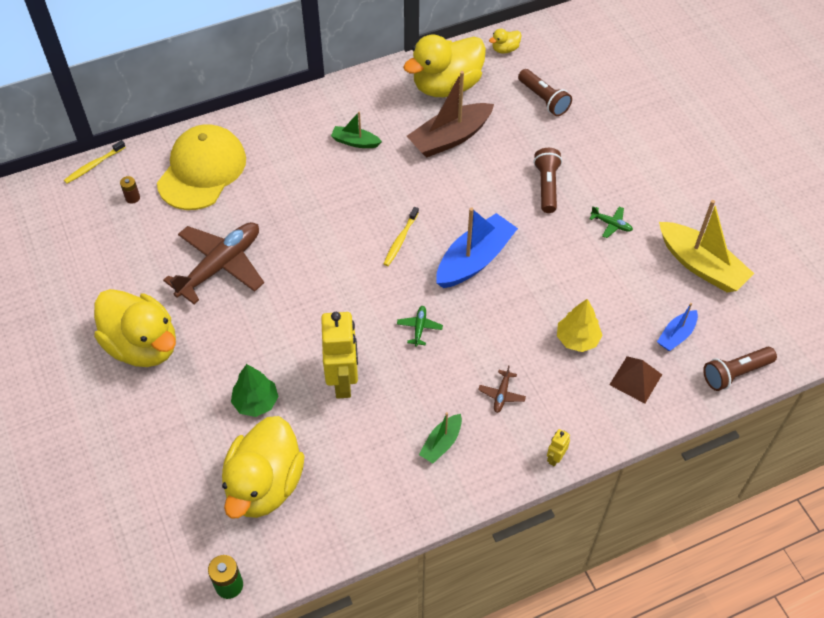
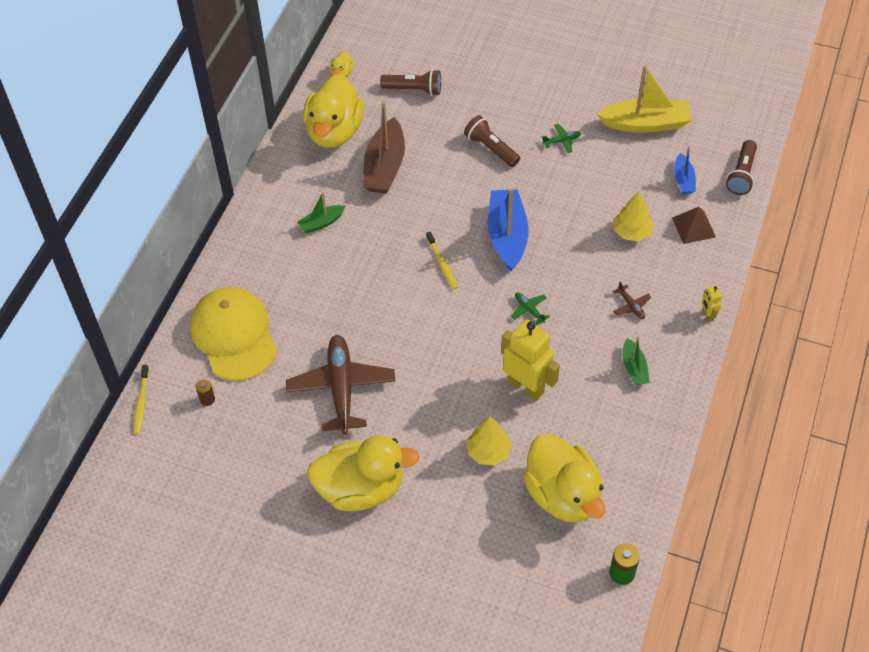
camera: 45 degrees left, 0 degrees up
green tree [231,364,279,417] -> yellow tree [467,416,512,465]

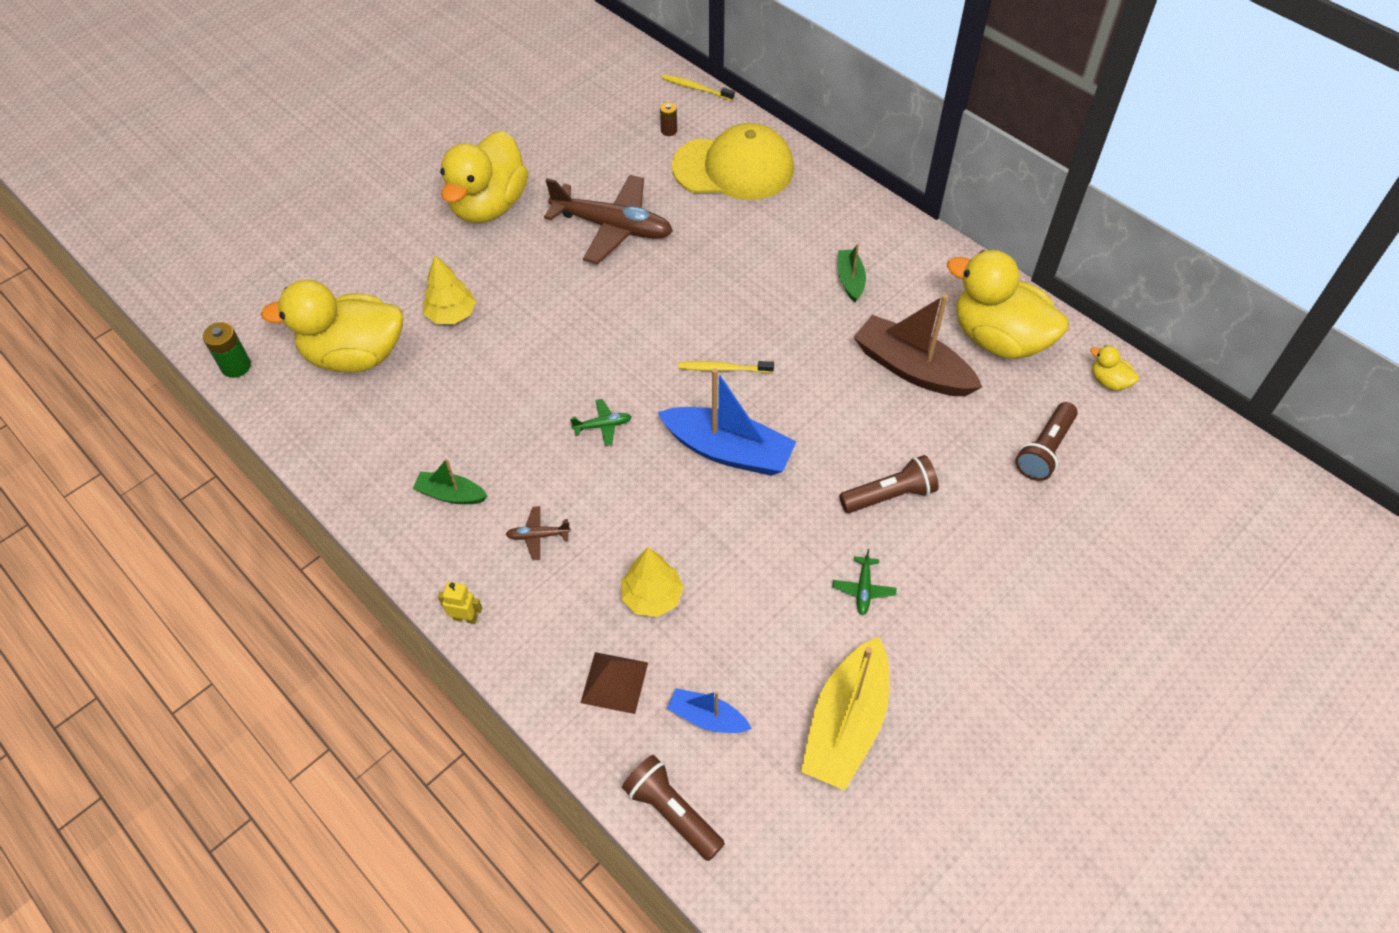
camera: 115 degrees right, 0 degrees up
yellow robot [501,319,560,401] -> none

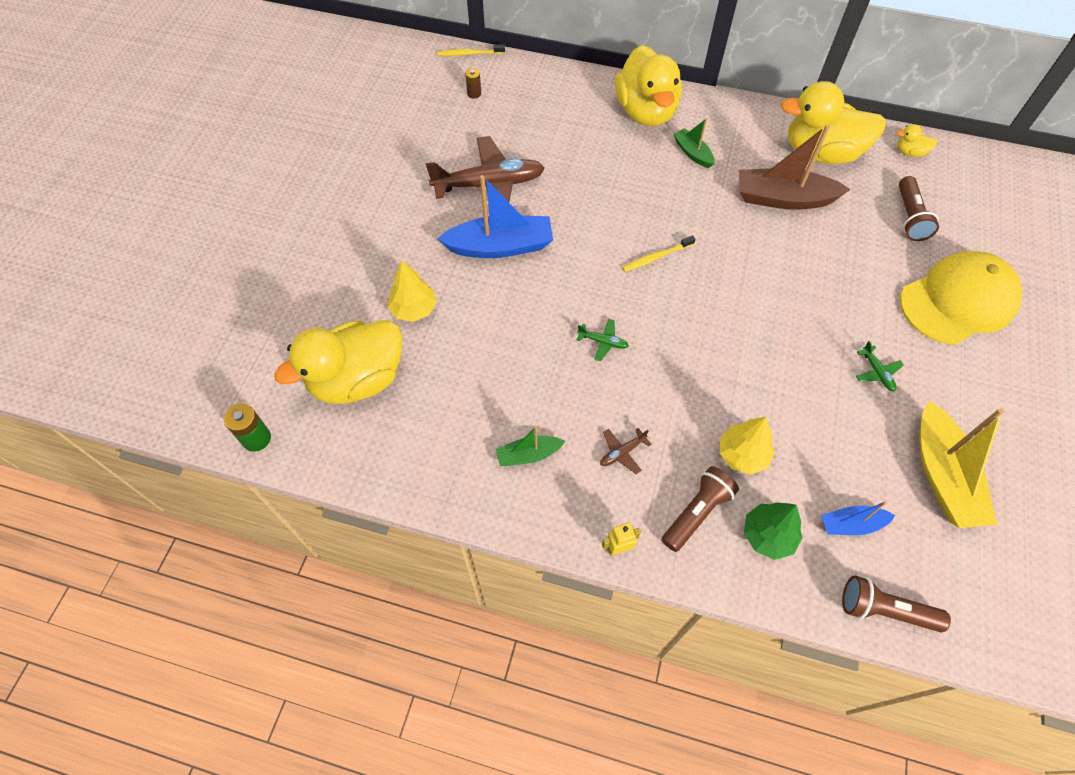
camera: 30 degrees left, 5 degrees up
yellow duck [440,131,528,223] -> yellow duck moved to [615,45,682,126]
green plane [570,399,632,446] -> green plane turned 60 degrees clockwise [577,319,629,361]
brown pyramid [580,652,648,714] -> green tree [744,503,802,560]
blue boat [657,368,797,476] -> blue boat moved to [437,175,553,258]
yellow cap [672,123,794,200] -> yellow cap moved to [900,251,1022,345]
brown flashlight [839,455,939,513] -> brown flashlight moved to [662,466,739,552]

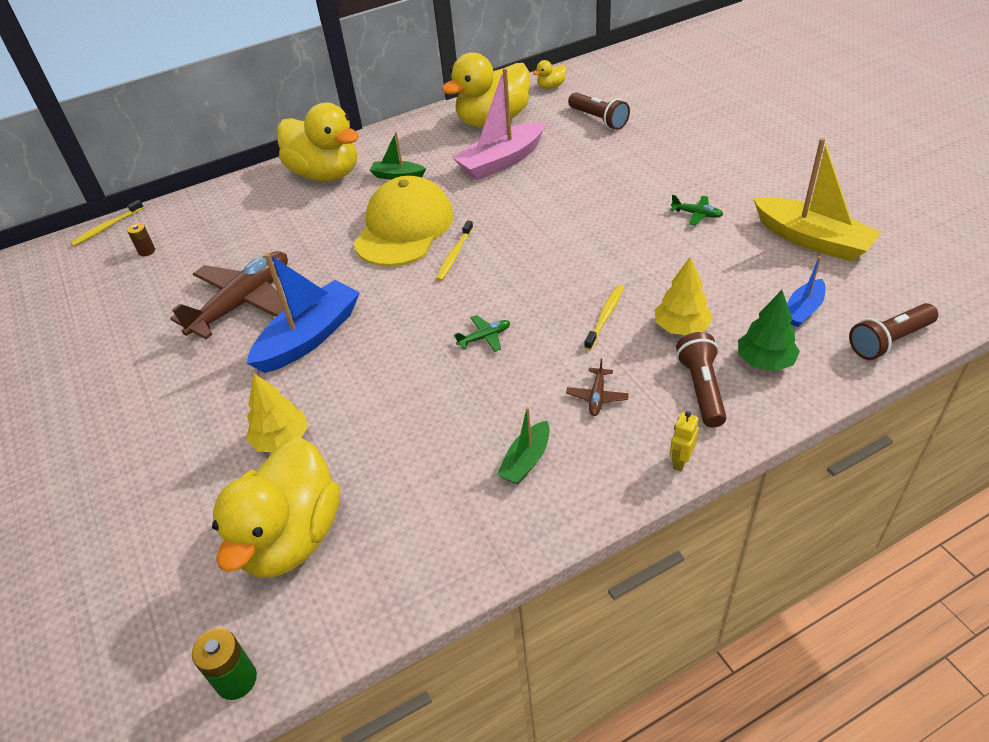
camera: 40 degrees left, 15 degrees down
brown boat [739,125,851,210] -> pink boat [452,68,546,180]
yellow cap [900,251,1022,345] -> yellow cap moved to [353,176,454,267]
none -> yellow toothbrush [584,285,624,350]

